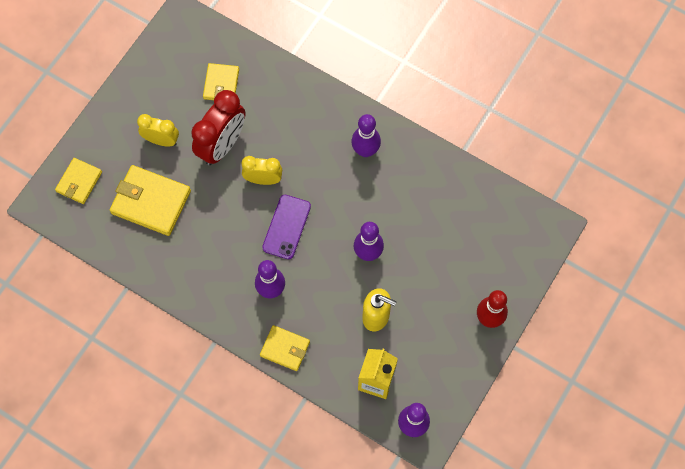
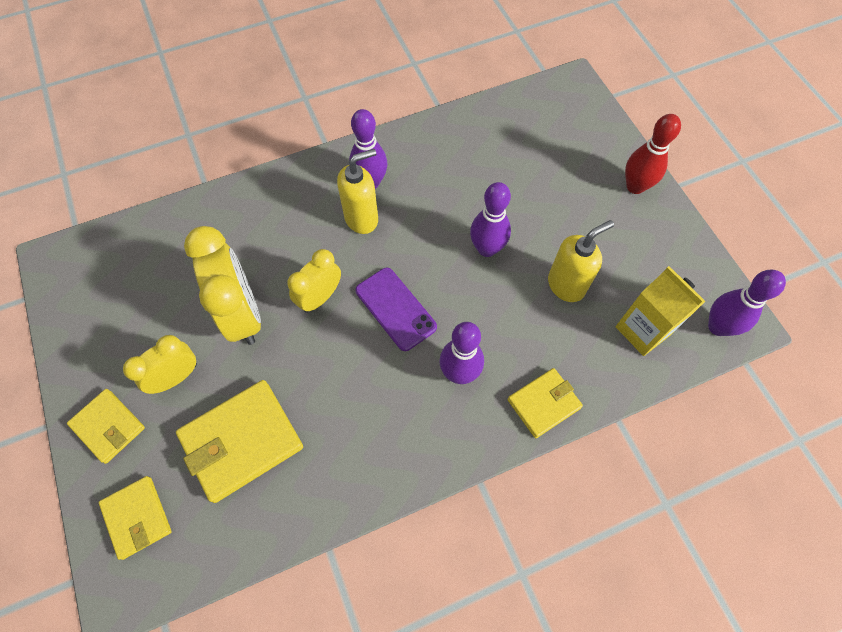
camera: 55 degrees left, 5 degrees down
red clock [191,90,245,165] -> yellow clock [184,226,261,345]
yellow wallet [203,63,239,100] -> yellow wallet moved to [67,389,145,464]
none -> yellow soap dispenser [337,149,378,234]

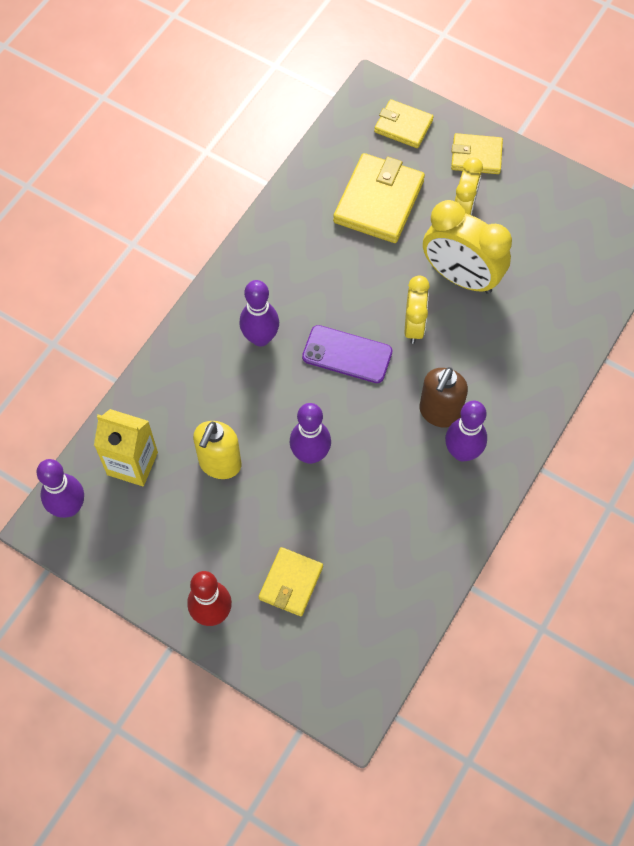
camera: 145 degrees right, 0 degrees up
yellow soap dispenser [337,149,378,234] -> brown soap dispenser [420,367,468,427]
yellow wallet [507,368,583,438] -> yellow wallet moved to [259,547,323,616]

